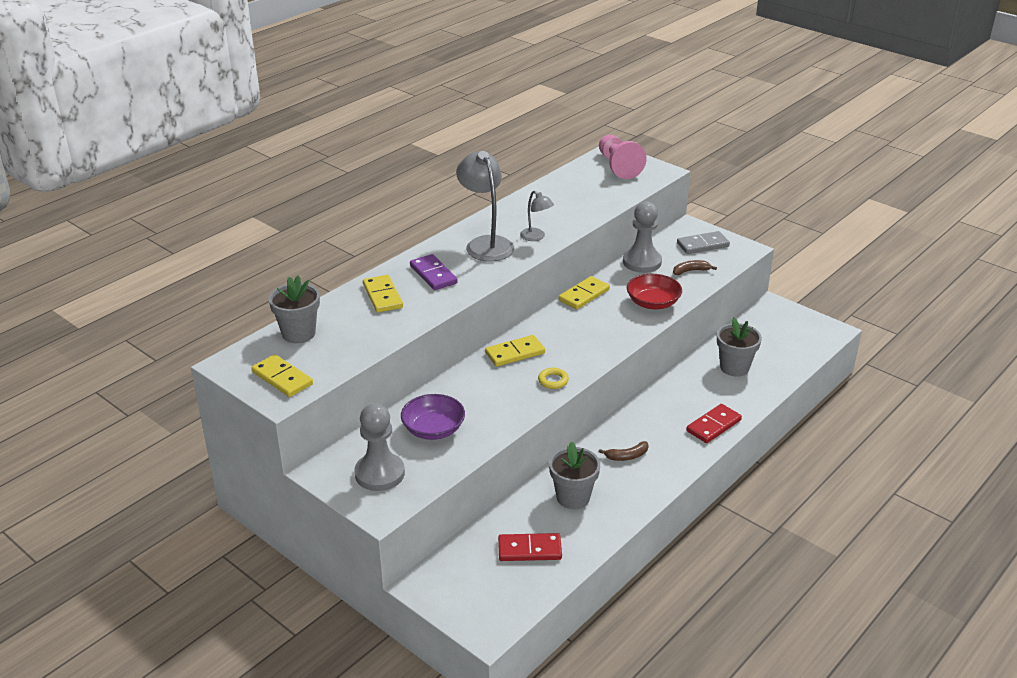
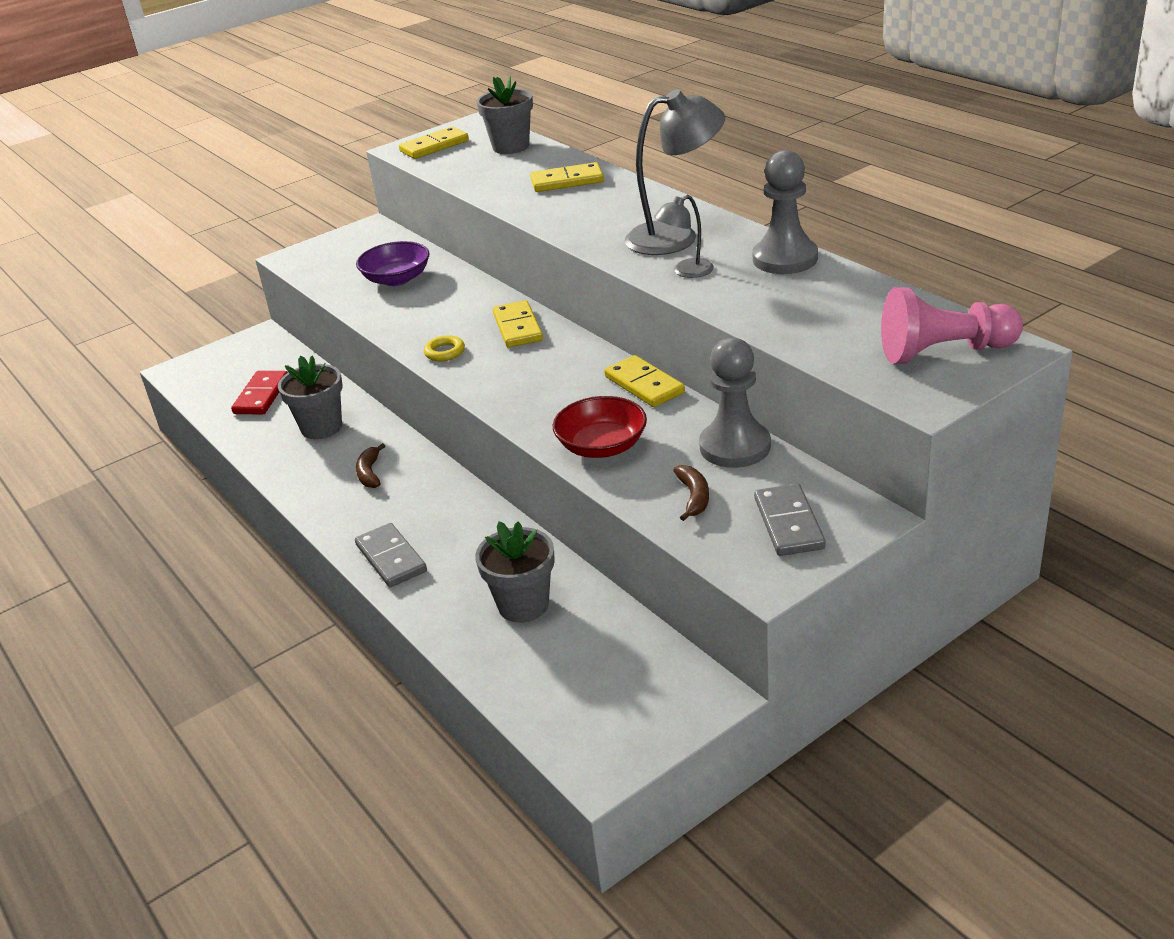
camera: 105 degrees right, 0 degrees up
grey pawn [354,403,405,491] -> grey pawn moved to [753,150,818,274]
purple domino [410,254,458,290] -> none
red domino [686,404,742,443] -> grey domino [355,523,427,587]

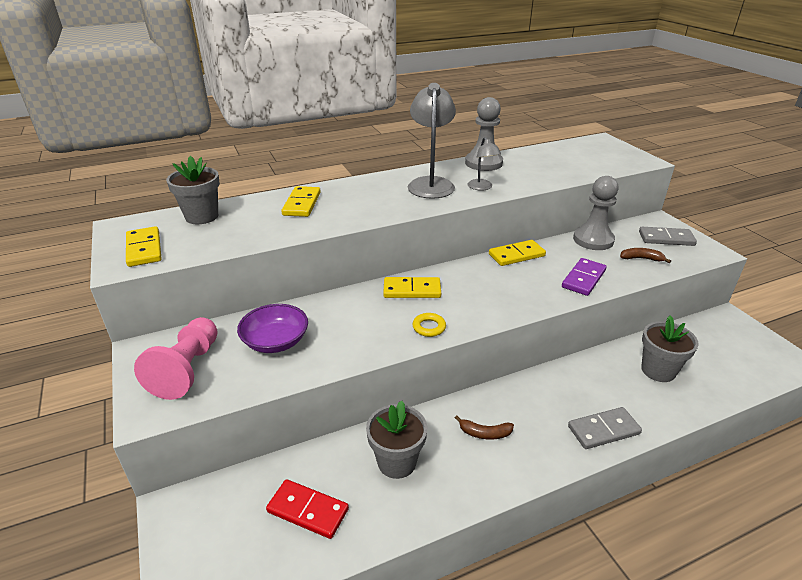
camera: 80 degrees left, 0 degrees up
red bowl [553,396,647,458] -> purple domino [562,258,607,296]
pink pawn [881,287,1023,364] -> pink pawn moved to [134,317,217,400]

